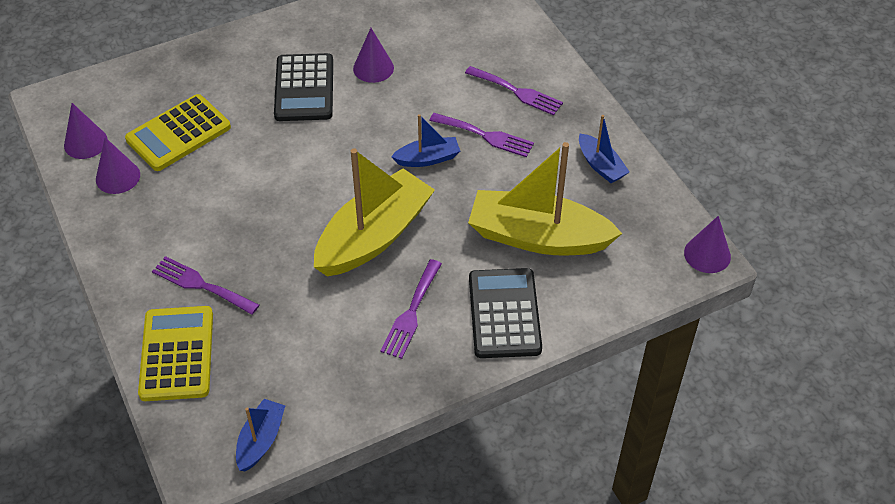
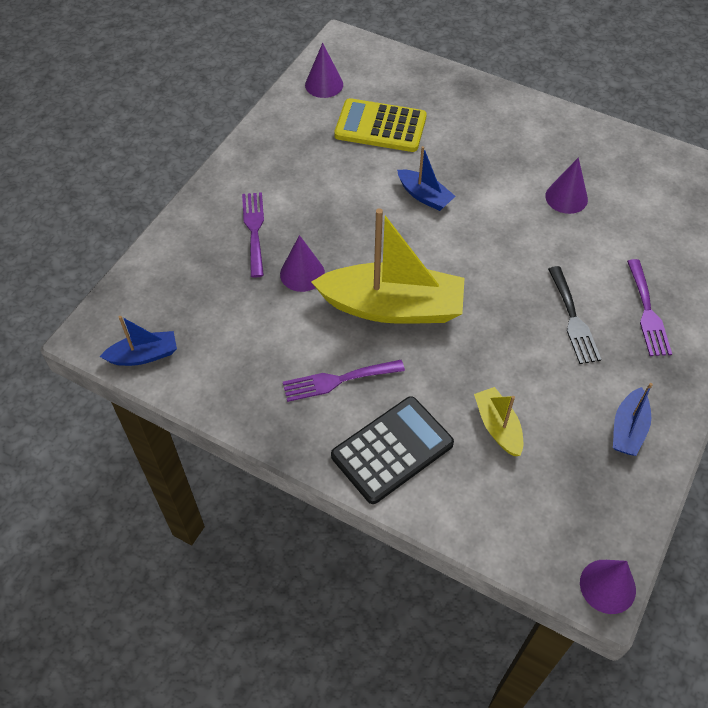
camera: 55 degrees right, 5 degrees up
purple cone [96,137,140,194] -> purple cone moved to [280,235,325,292]
yellow calculator [138,306,213,401] -> none
black calculator [274,53,333,121] -> none
blue boat [391,114,460,167] -> blue boat moved to [397,146,455,211]
purple fork [429,113,534,157] -> black fork [548,266,602,364]
yellow boat [468,142,623,256] -> yellow boat [474,387,523,456], size x0.48

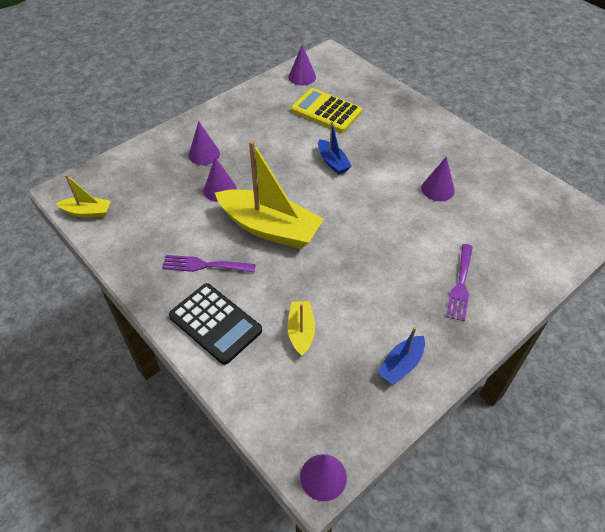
camera: 20 degrees right, 5 degrees down
blue boat [100,316,177,366] -> yellow boat [56,174,111,218]
purple fork [242,192,264,278] -> purple cone [189,121,220,165]
black calculator [331,396,454,504] -> black calculator turned 60 degrees clockwise [169,283,262,365]
black fork [548,266,602,364] -> none

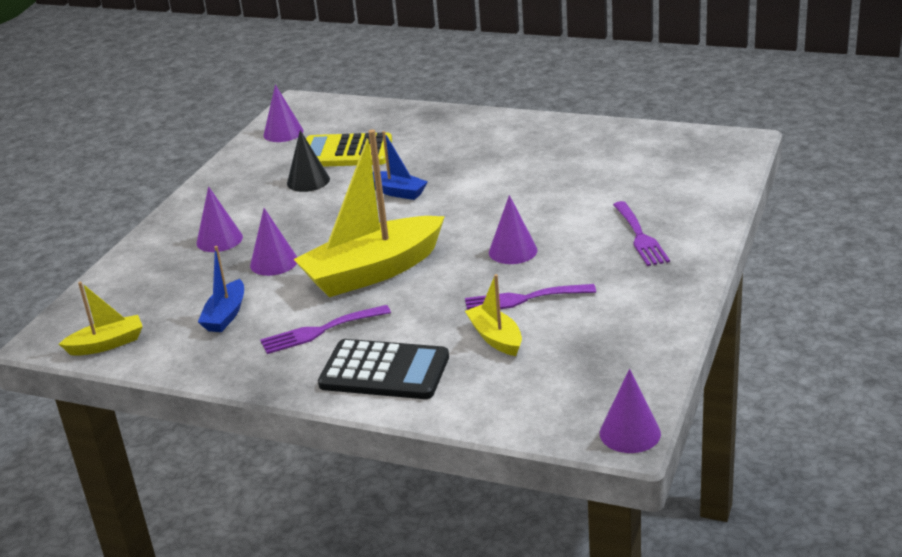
camera: 25 degrees left, 20 degrees down
yellow boat [215,140,324,249] -> yellow boat turned 150 degrees clockwise [294,129,445,297]
blue boat [377,327,425,385] -> blue boat moved to [198,246,244,332]
purple cone [421,157,455,201] -> purple cone moved to [489,195,538,264]
none -> black cone [287,130,330,192]
none -> purple fork [465,284,596,310]

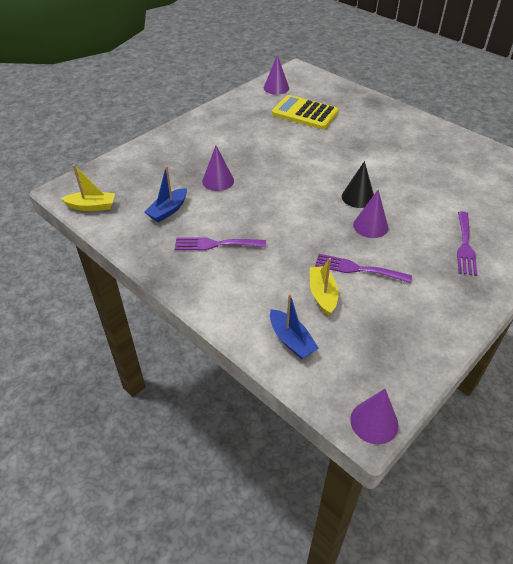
camera: 20 degrees right, 15 degrees up
purple cone [197,186,243,252] -> none
black cone [287,130,330,192] -> black cone moved to [342,161,374,208]
yellow boat [294,129,445,297] -> none
black calculator [318,339,449,399] -> none
blue boat [373,131,428,200] -> blue boat moved to [270,294,319,359]

